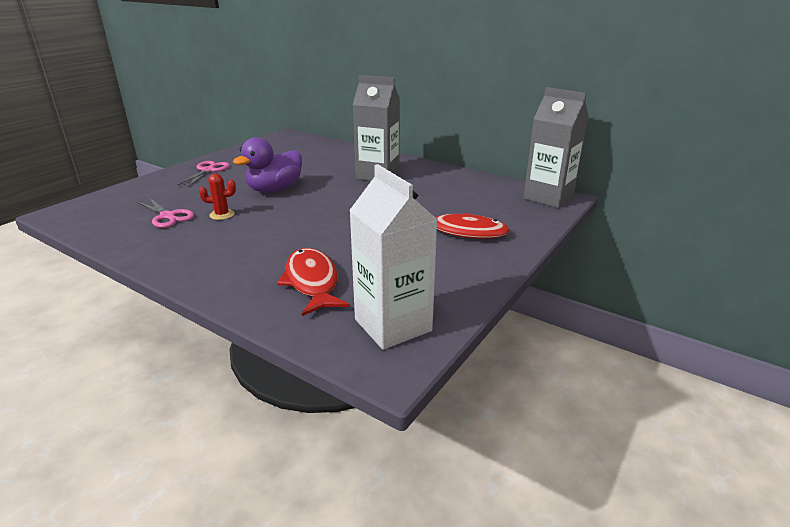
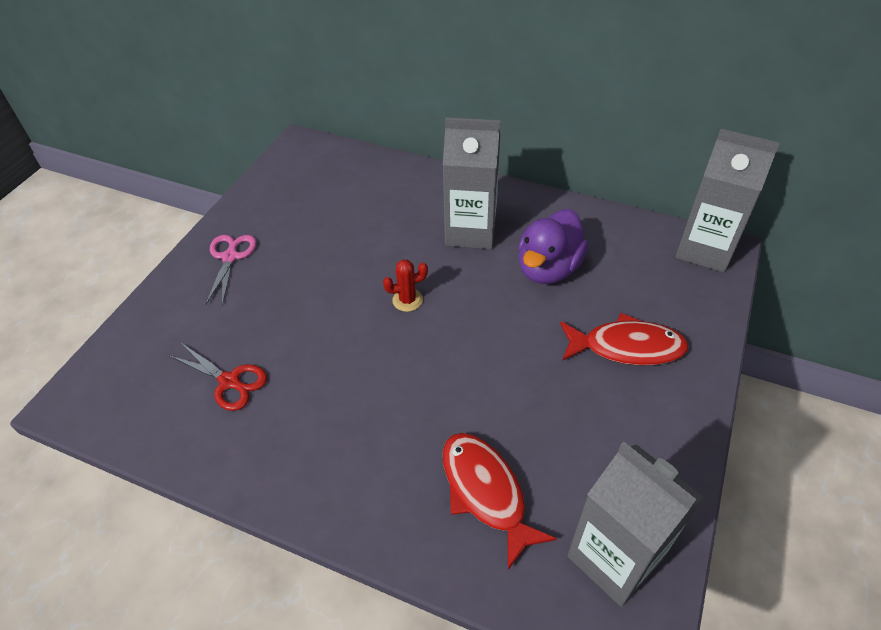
camera: 10 degrees left, 20 degrees up
pink scissors [137,198,194,228] -> red scissors [170,343,267,411]
red cactus [199,173,236,220] -> red cactus moved to [383,259,428,312]
purple duck [233,137,302,193] -> purple duck moved to [518,209,589,284]
white carton [349,164,438,350] -> grey carton [567,442,704,607]

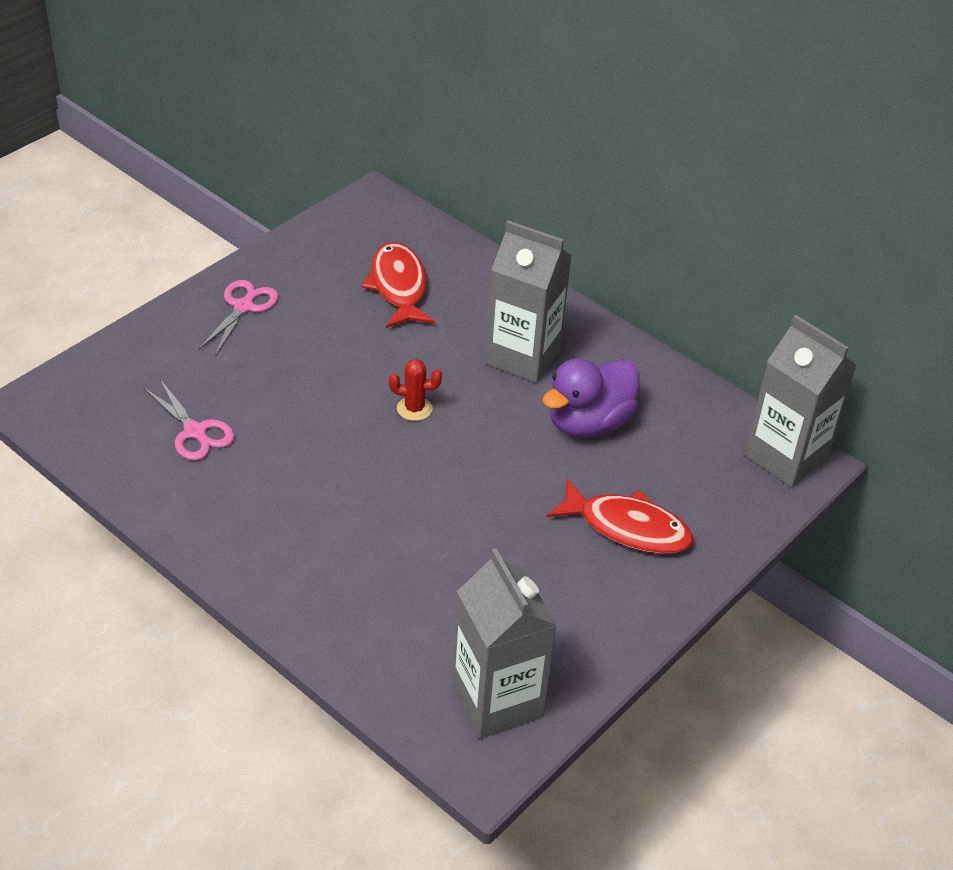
camera: 15 degrees right, 5 degrees down
red scissors [170,343,267,411] -> pink scissors [144,379,234,461]
red fish [443,433,557,570] -> red fish moved to [362,242,435,328]

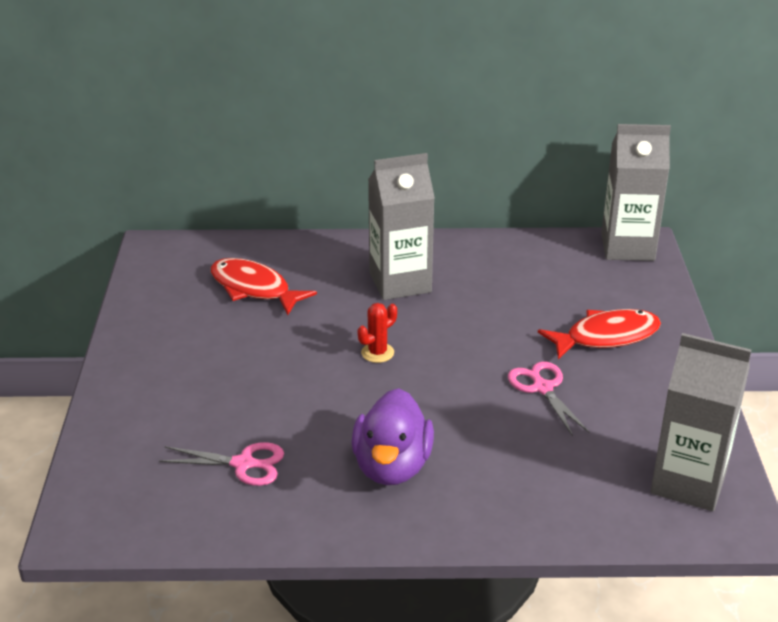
camera: 40 degrees left, 10 degrees down
pink scissors [199,280,278,354] -> pink scissors moved to [508,362,589,436]
purple duck [542,358,640,438] -> purple duck moved to [351,388,434,485]

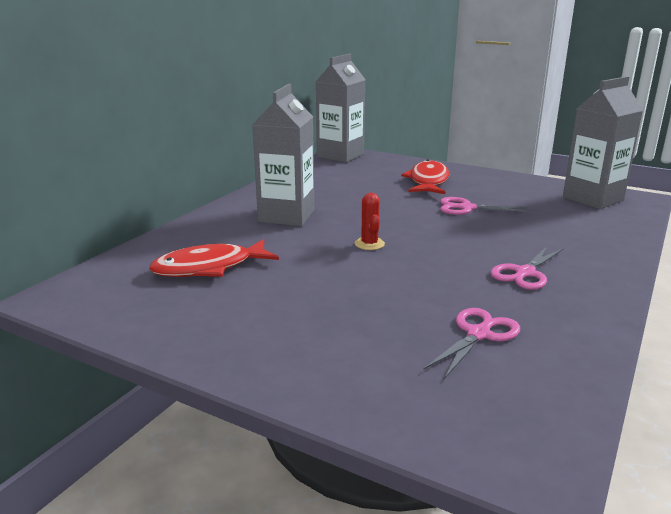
camera: 60 degrees left, 10 degrees down
purple duck [351,388,434,485] -> pink scissors [490,245,564,290]

